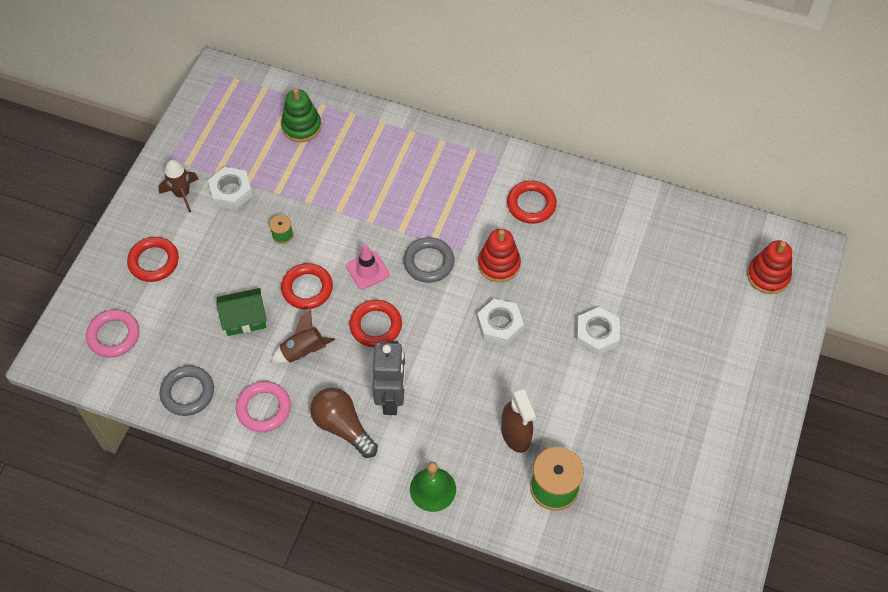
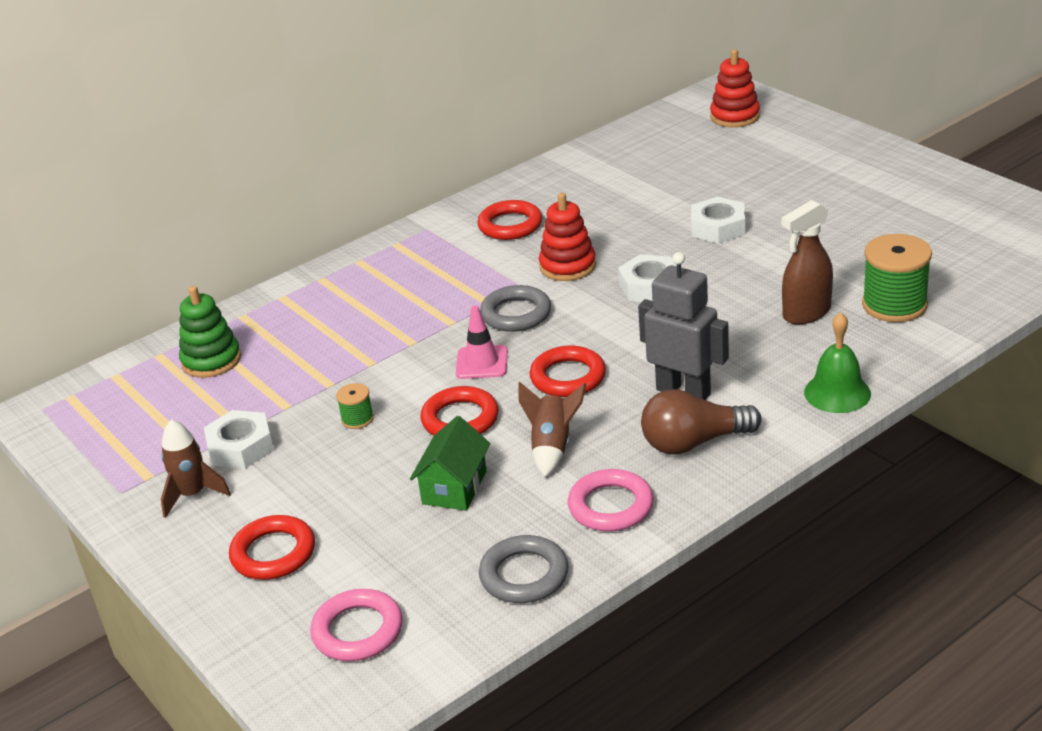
camera: 55 degrees left, 25 degrees down
brown spray bottle [501,385,536,453] -> brown spray bottle turned 135 degrees clockwise [782,200,833,325]

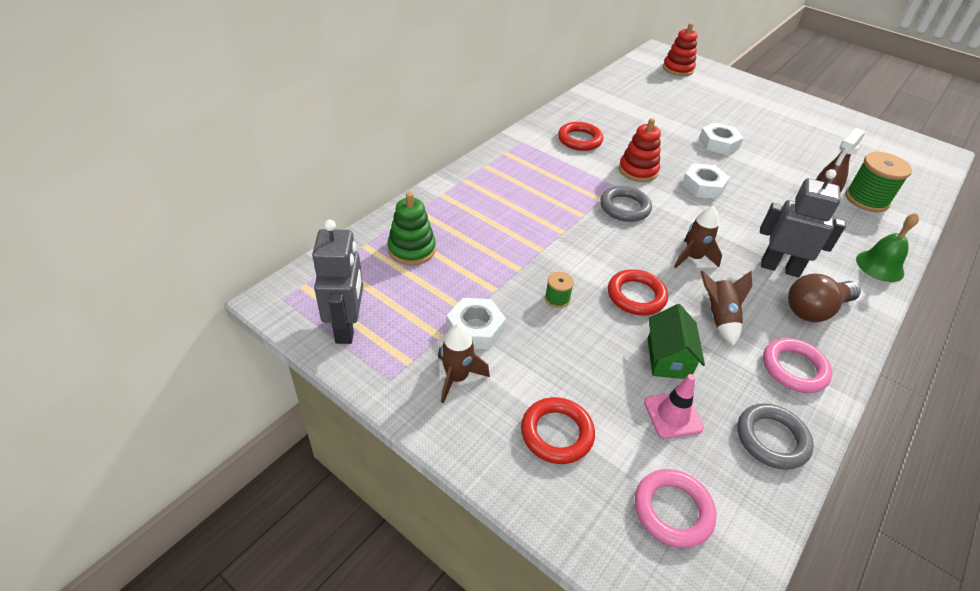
camera: 20 degrees left, 10 degrees up
pink traffic cone [456,305,508,379] -> pink traffic cone moved to [644,374,704,439]
red ring [530,346,606,397] -> brown rocket [674,206,722,268]
none -> grey robot [312,220,363,344]

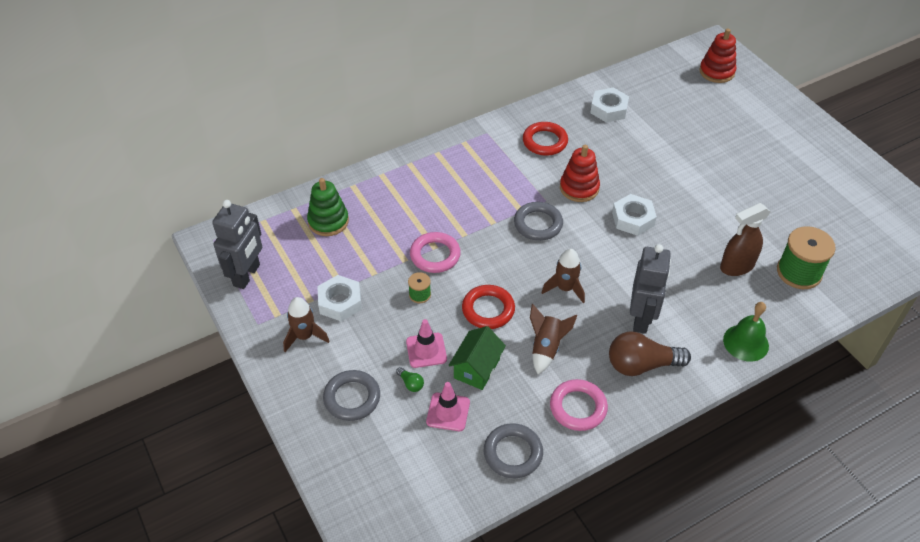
camera: 25 degrees right, 5 degrees up
red ring [521,397,595,464] -> grey ring [323,370,380,421]
pink ring [635,469,717,548] -> pink ring moved to [410,232,461,273]
white nut [699,122,743,155] -> white nut moved to [591,87,629,122]
grey robot [760,169,846,277] -> grey robot turned 60 degrees clockwise [630,244,671,334]
none -> green light bulb [396,367,424,392]
none -> pink traffic cone [406,319,447,368]

